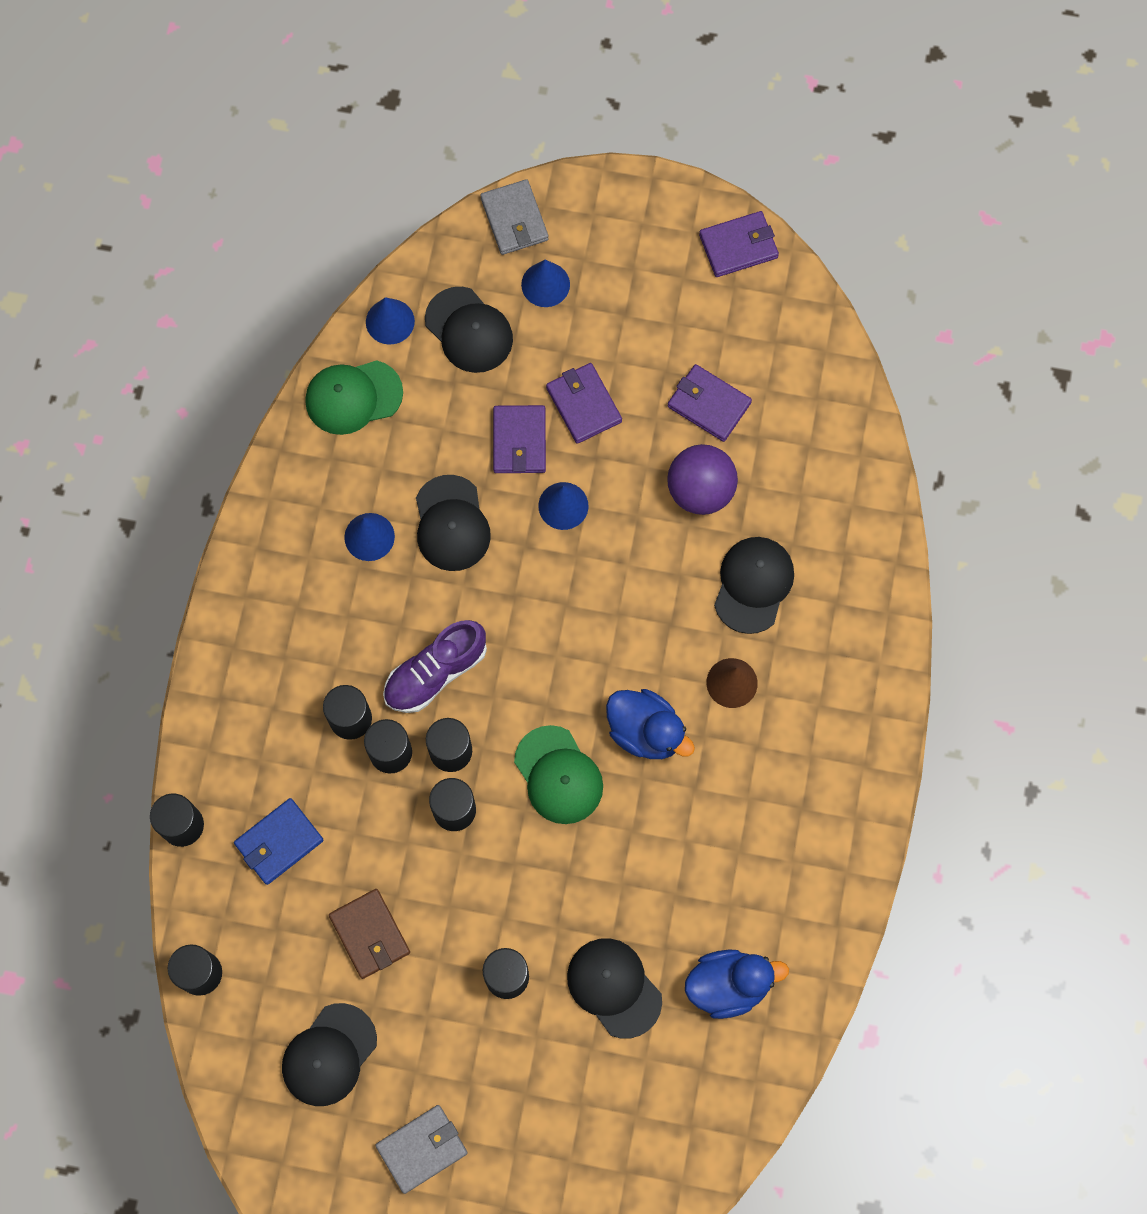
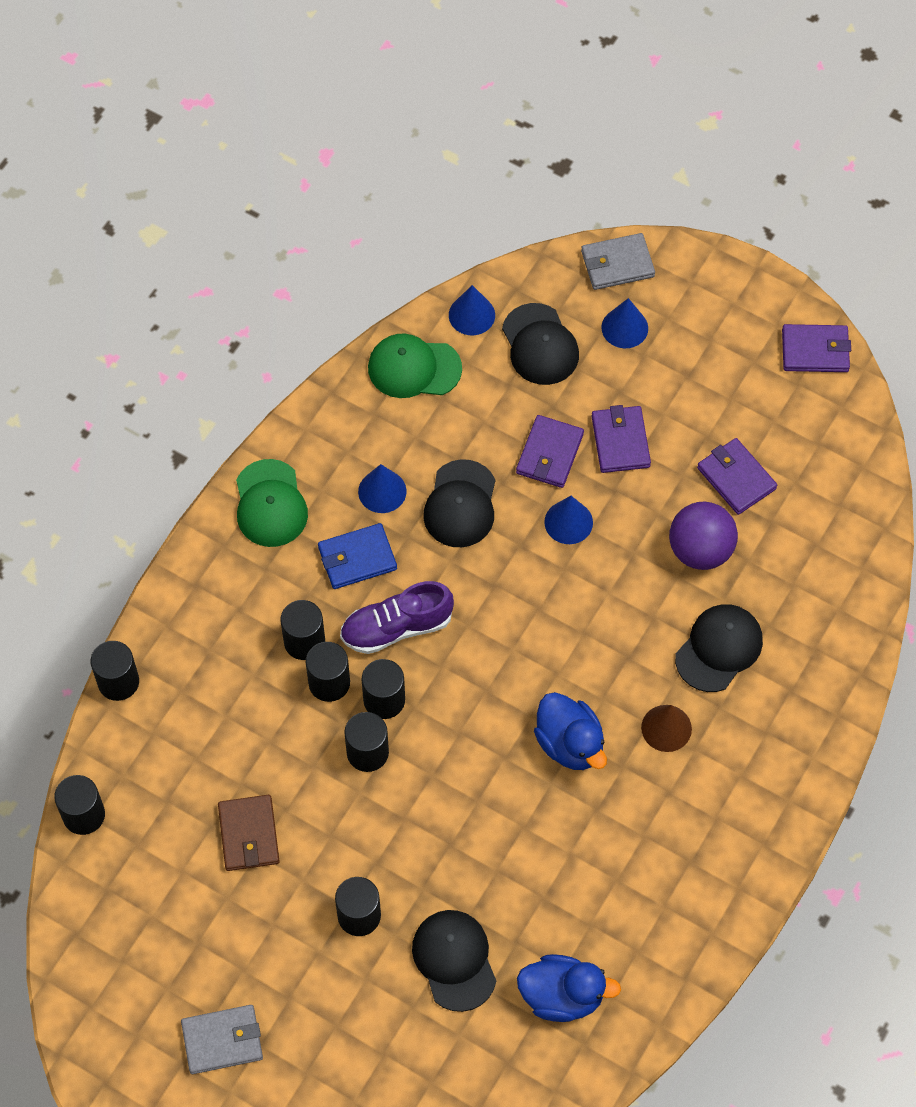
camera: 20 degrees right, 10 degrees down
blue wallet [234,798,324,885] -> blue wallet moved to [318,523,397,589]
black cap [282,1003,377,1106] -> none
grey wallet [480,179,549,255] -> grey wallet turned 75 degrees clockwise [581,233,655,290]
green cap [514,725,603,824] -> green cap moved to [236,459,308,547]

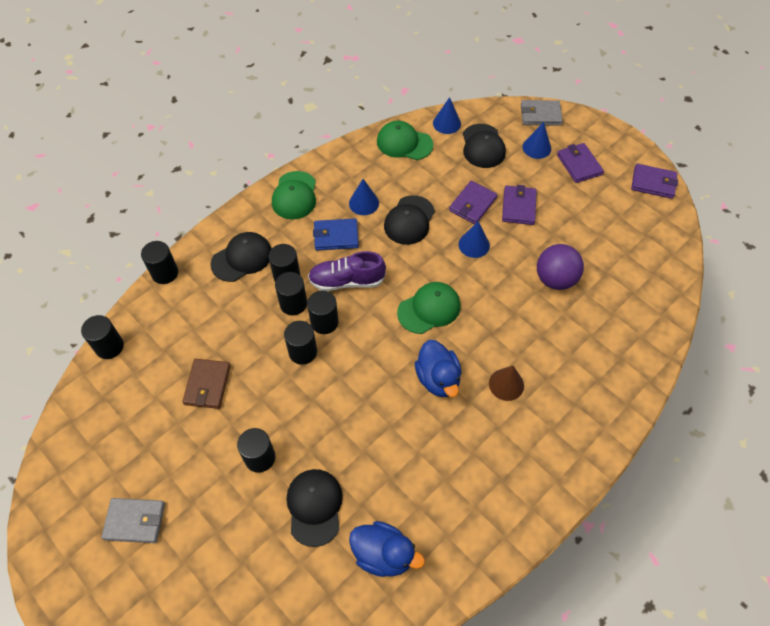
camera: 15 degrees right, 5 degrees down
black cap [675,604,763,692] -> black cap moved to [211,232,271,282]
purple wallet [697,438,777,515] -> purple wallet moved to [557,143,604,183]
none -> green cap [397,282,461,334]

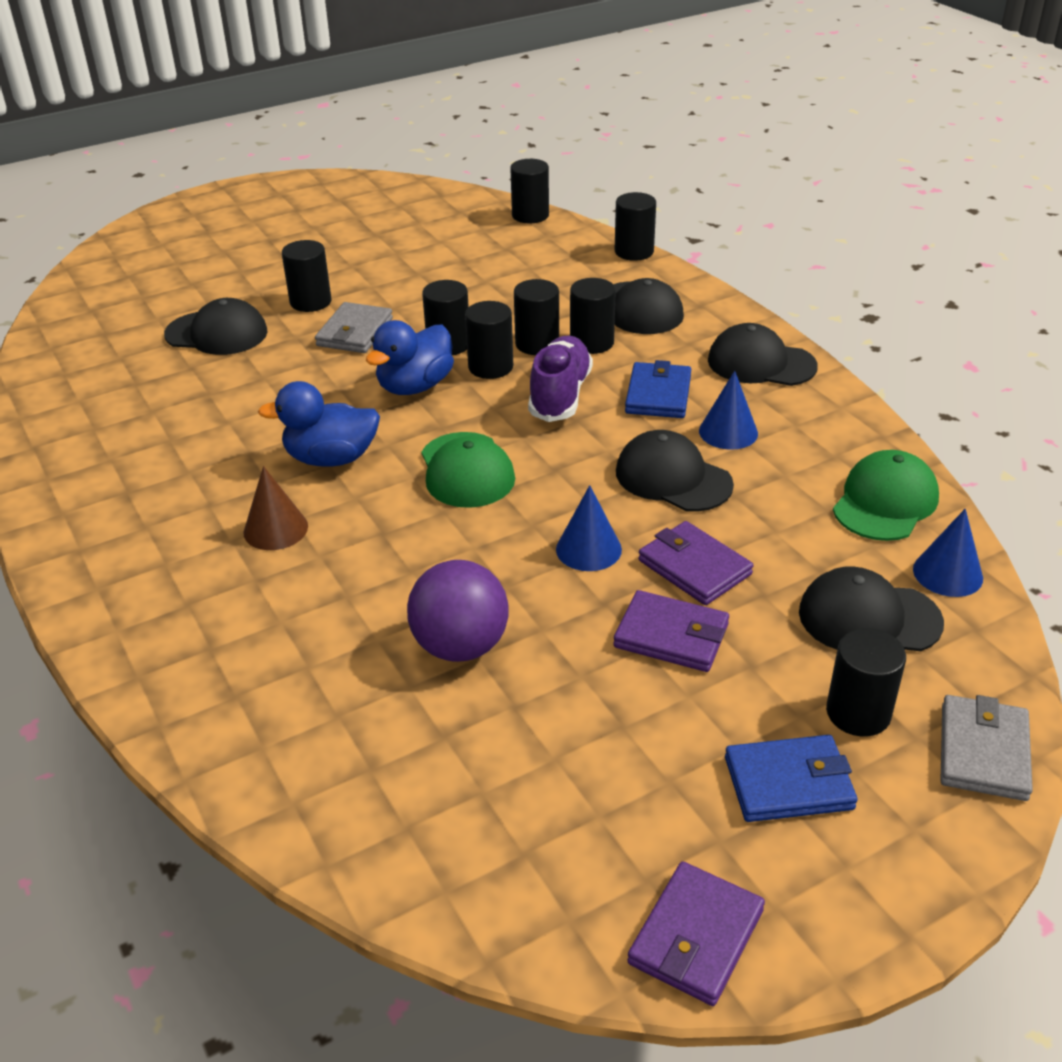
camera: 105 degrees right, 20 degrees down
grey wallet [101,498,165,543] -> grey wallet moved to [315,302,393,353]
brown wallet [182,359,231,409] -> none
green cap [272,171,316,219] -> black cap [708,323,818,386]
blue duck [349,521,425,577] -> blue duck moved to [366,320,454,395]
blue cone [522,122,551,159] -> black cylinder [826,628,906,736]
purple wallet [557,143,604,183] -> blue wallet [725,735,858,822]

